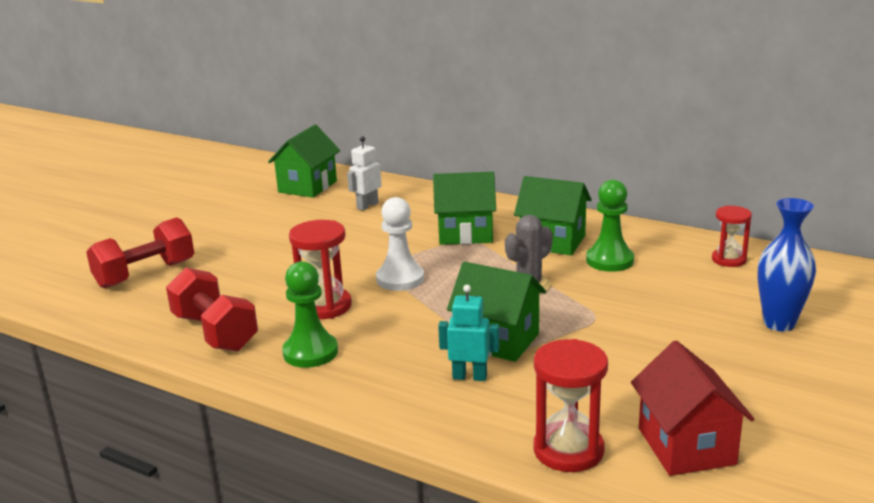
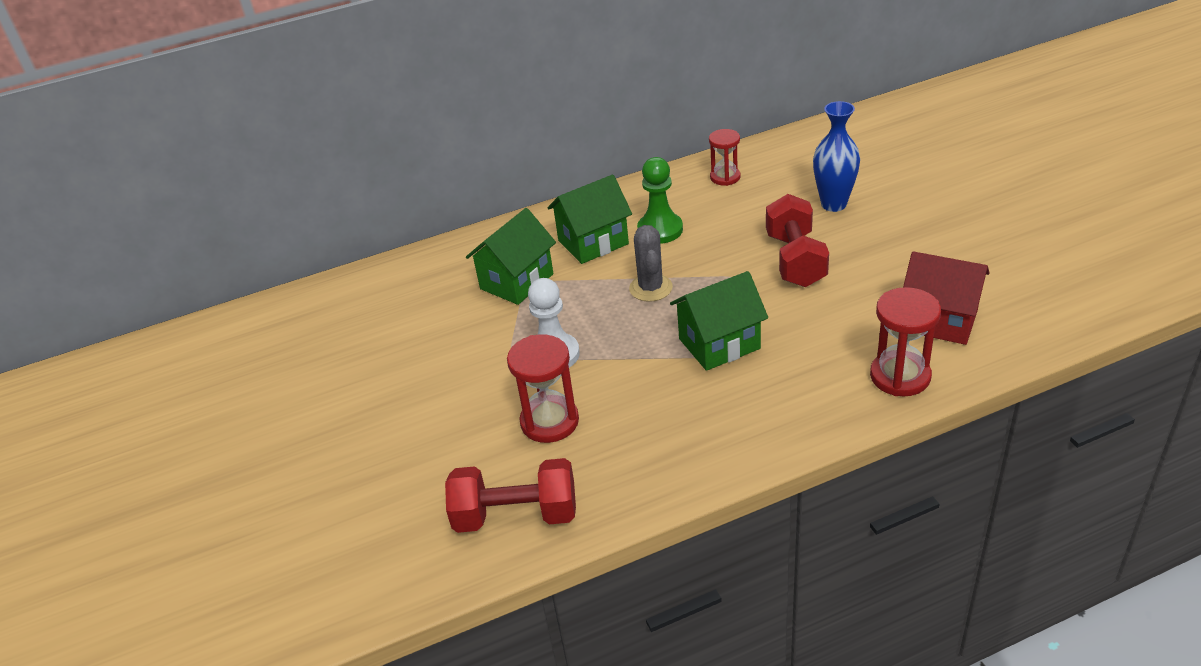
camera: 50 degrees left, 15 degrees up
red dumbbell [86,217,194,289] -> red dumbbell moved to [766,194,829,287]
green house [268,125,340,198] -> none
green pawn [282,261,338,368] -> none
white robot [347,136,382,210] -> none
turquoise robot [438,285,499,381] -> none

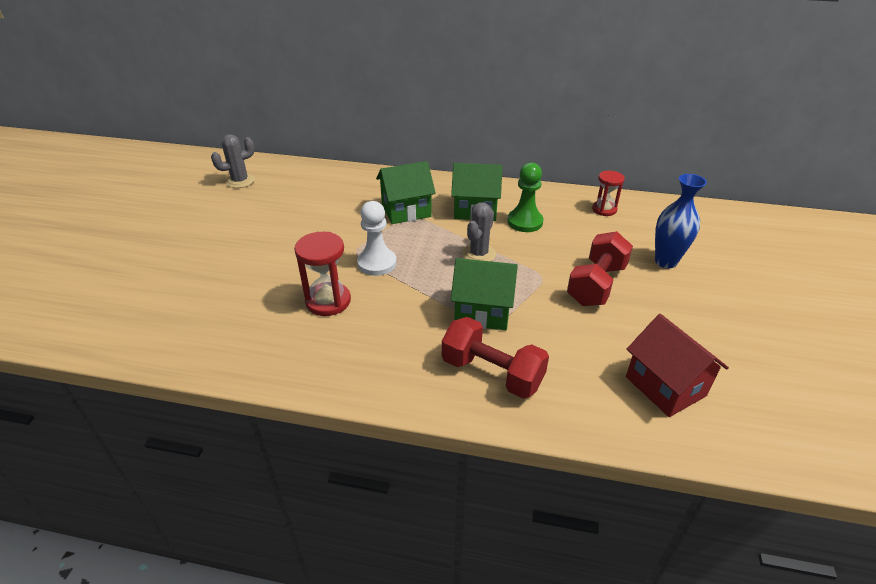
camera: 30 degrees right, 0 degrees up
red dumbbell [445,458,576,533] -> red dumbbell moved to [442,317,549,399]
red hourglass [870,287,941,397] -> none
none -> grey cactus [211,134,255,188]

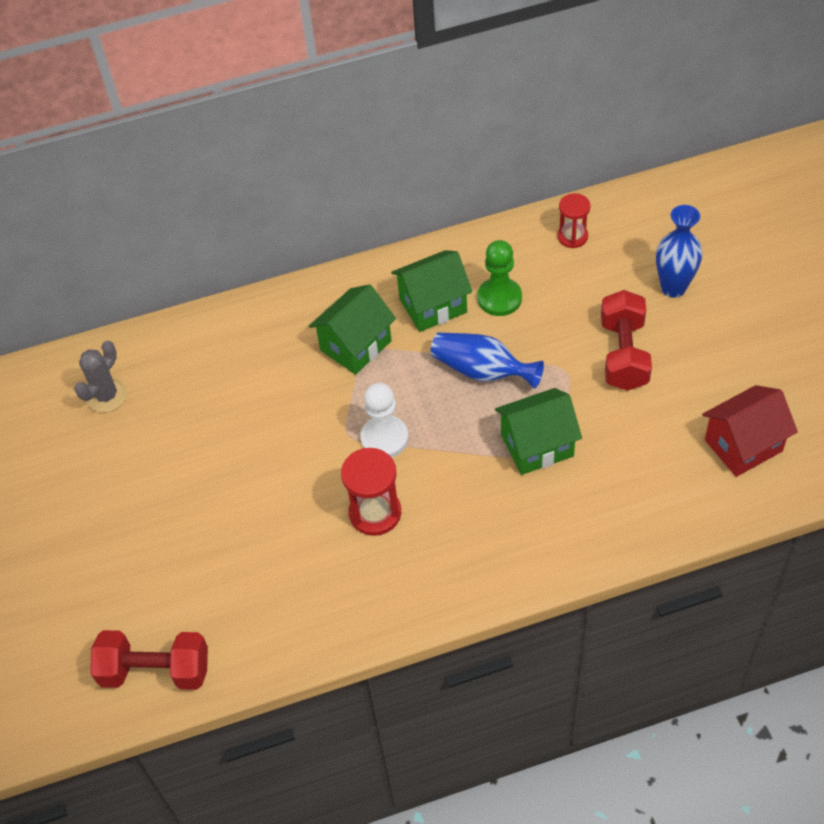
camera: 25 degrees left, 15 degrees up
red dumbbell [442,317,549,399] -> red dumbbell moved to [90,630,208,690]
grey cactus [462,202,496,261] -> blue vase [430,332,544,389]
red house [626,314,729,417] -> red house turned 60 degrees counterclockwise [702,385,798,477]

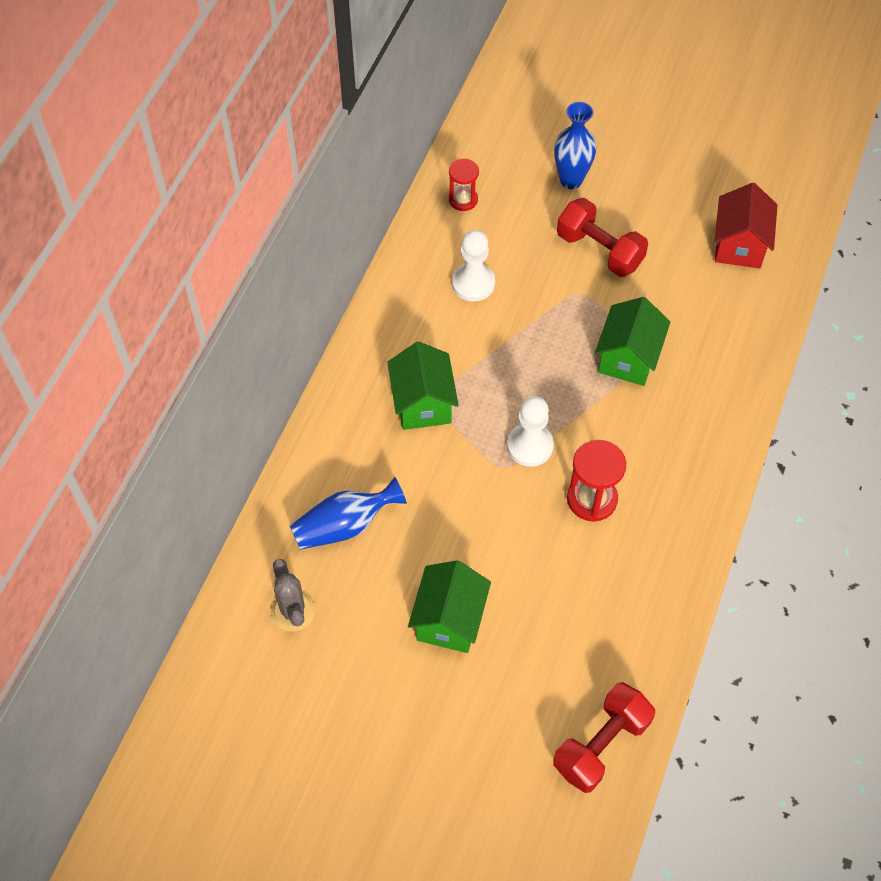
camera: 55 degrees left, 5 degrees up
green house [391,250,472,332] -> green house moved to [408,560,491,653]
blue vase [430,332,544,389] -> blue vase moved to [289,477,407,550]
green pawn [477,240,522,316] -> white pawn [452,230,495,302]

